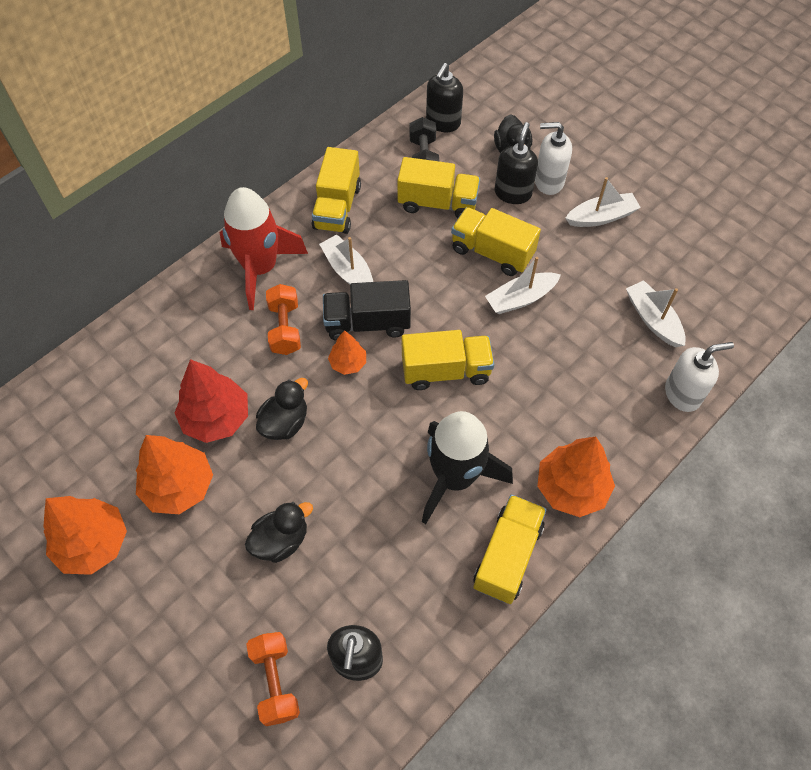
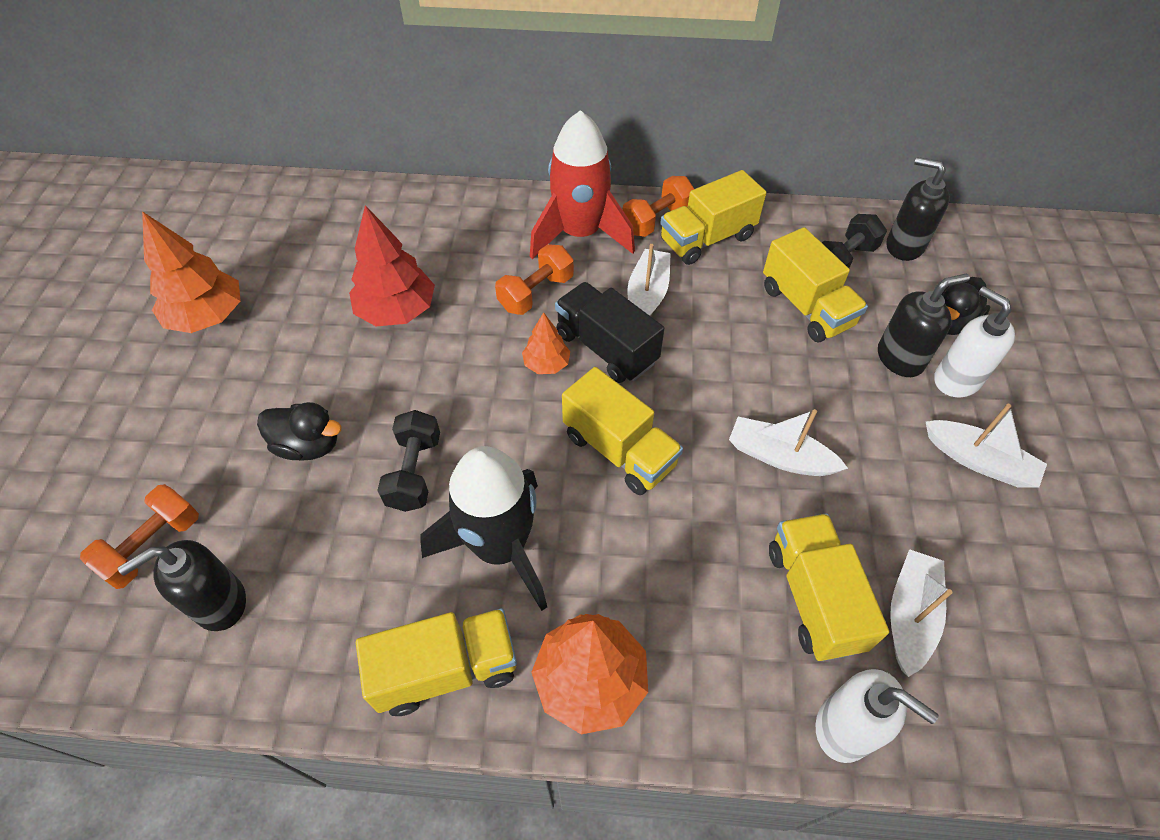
camera: 50 degrees right, 5 degrees down
orange tree [136,435,213,514] -> none
black duck [256,378,308,440] -> none
black soap dispenser [426,63,463,132] -> black soap dispenser turned 45 degrees clockwise [887,157,950,261]
yellow truck [451,207,541,276] -> yellow truck moved to [769,513,889,661]
none -> black dumbbell [377,410,440,512]
none -> orange dumbbell [622,176,694,237]

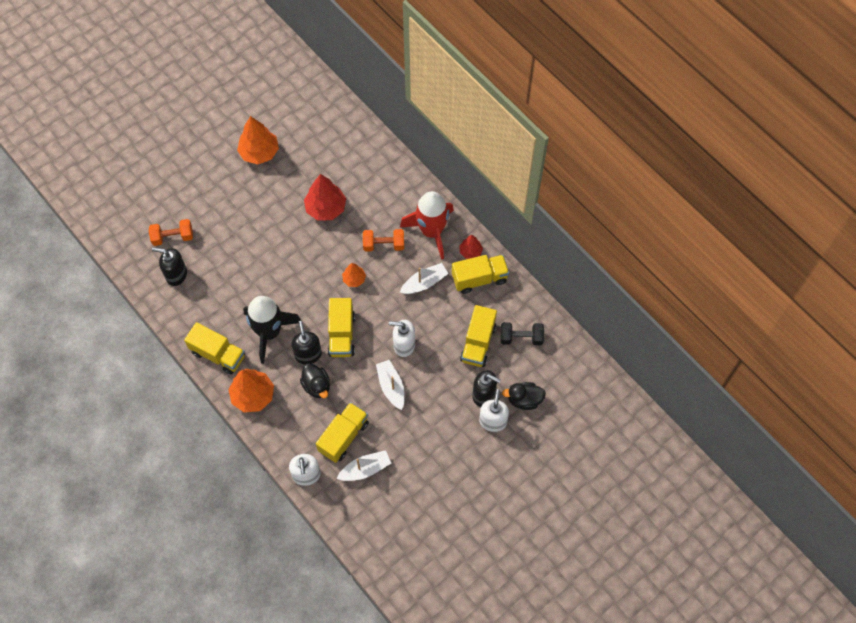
camera: 45 degrees right, 10 degrees up
black duck [257,402,342,461] -> black duck moved to [300,363,330,398]
black dumbbell [377,410,440,512] -> none
black truck [555,282,665,383] -> none
orange dumbbell [622,176,694,237] -> red tree [459,235,483,259]
yellow truck [660,170,766,265] -> yellow truck turned 150 degrees clockwise [452,255,509,294]
black soap dispenser [887,157,950,261] -> black soap dispenser moved to [291,321,322,365]
white boat [926,404,1047,488] -> none
none -> white soap dispenser [389,320,415,357]

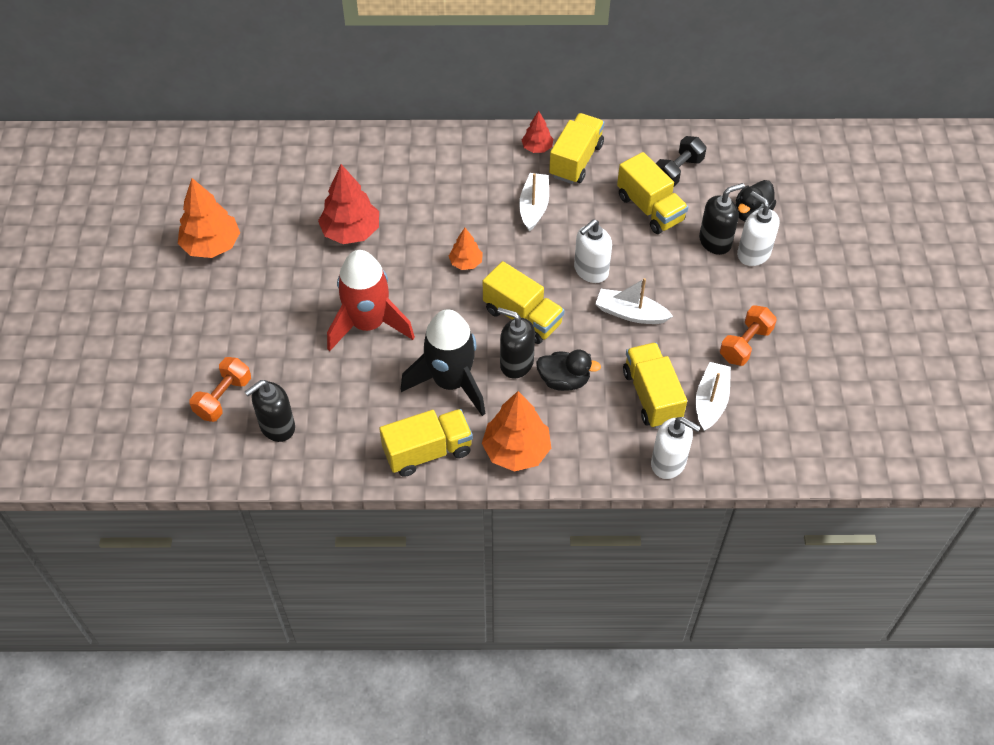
camera: 50 degrees left, 10 degrees down
orange dumbbell [363,229,404,251] -> orange dumbbell moved to [720,306,777,366]
red rocket [400,191,454,260] -> red rocket moved to [327,250,415,351]

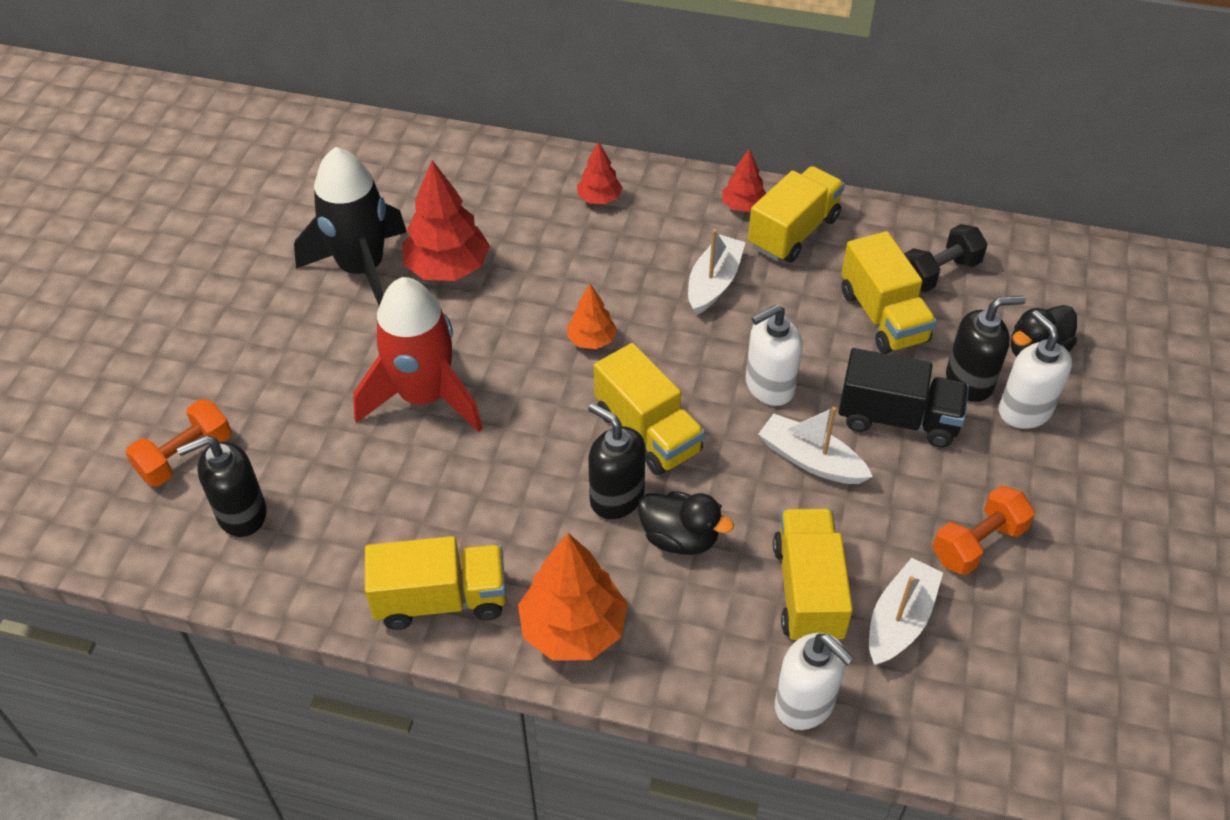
camera: 15 degrees right, 5 degrees down
orange tree [178,178,240,258] -> none
black rocket [401,309,486,416] -> black rocket moved to [294,147,407,306]
none -> red tree [577,141,623,204]
none -> black truck [839,348,969,448]

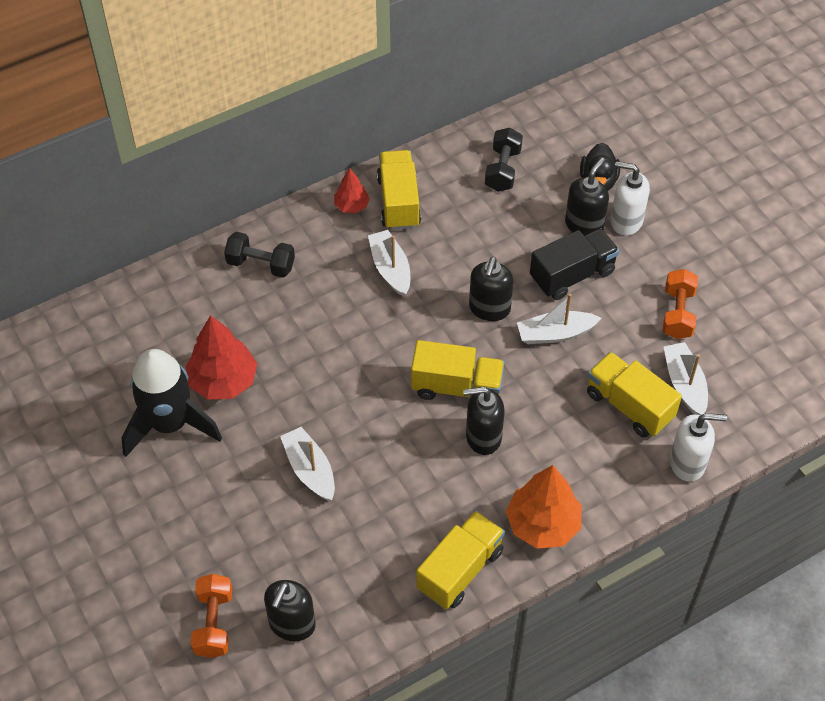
camera: 45 degrees left, 5 degrees up
red rocket [353,277,483,432] -> white boat [280,427,335,501]
orange tree [567,284,617,349] -> none
red tree [577,141,623,204] -> black dumbbell [224,232,295,278]
black duck [638,491,734,555] -> none
white soap dispenser [745,304,803,406] -> black soap dispenser [469,257,514,321]
yellow truck [841,231,937,354] -> none

